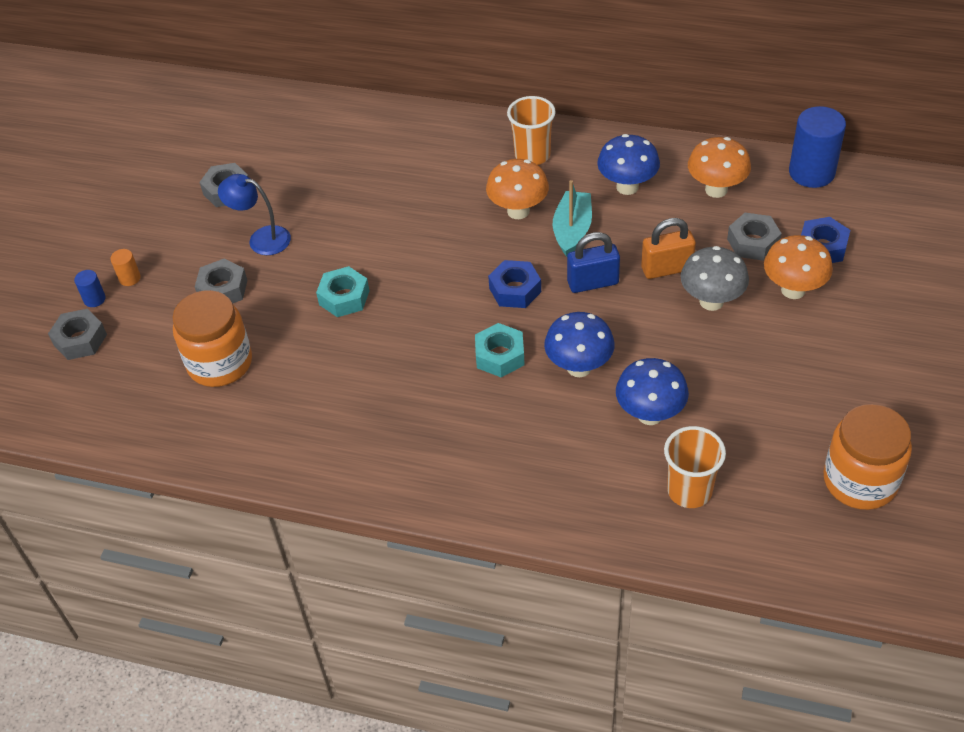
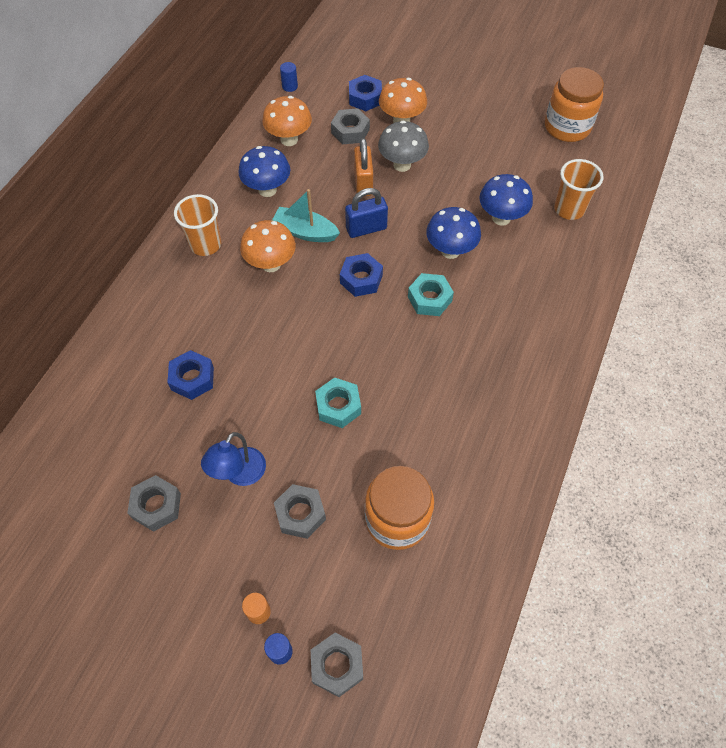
camera: 85 degrees left, 10 degrees up
blue padlock [567,232,620,293] -> blue padlock turned 75 degrees clockwise [345,188,388,238]
blue cylinder [789,106,846,188] -> blue cylinder [280,62,298,92], size x0.46
none -> blue nut [167,350,214,400]

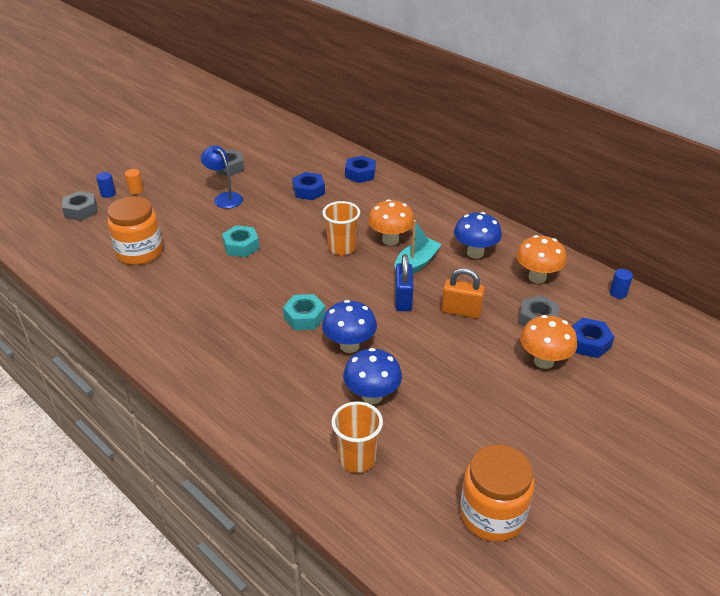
camera: 110 degrees right, 20 degrees down
orange cup [174,194,221,256] -> orange cup moved to [322,201,360,256]
grey nut [274,484,326,539] -> none
blue nut [340,253,383,297] -> blue nut moved to [345,156,376,183]
grey mushroom [378,121,429,172] -> none

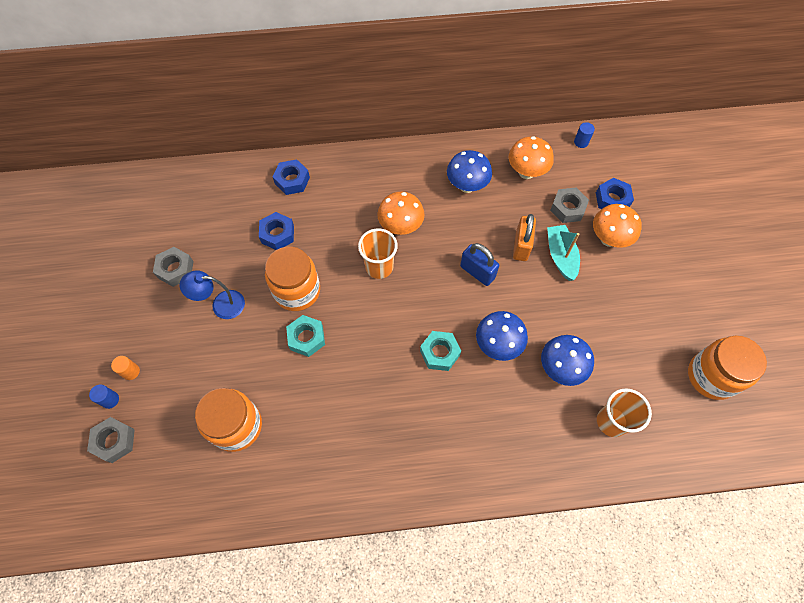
camera: 50 degrees left, 25 degrees up
turquoise boat [395,220,442,274] -> turquoise boat moved to [547,225,580,281]
orange padlock [441,268,485,319] -> orange padlock turned 45 degrees counterclockwise [513,214,536,261]
none -> orange jar [265,247,320,311]

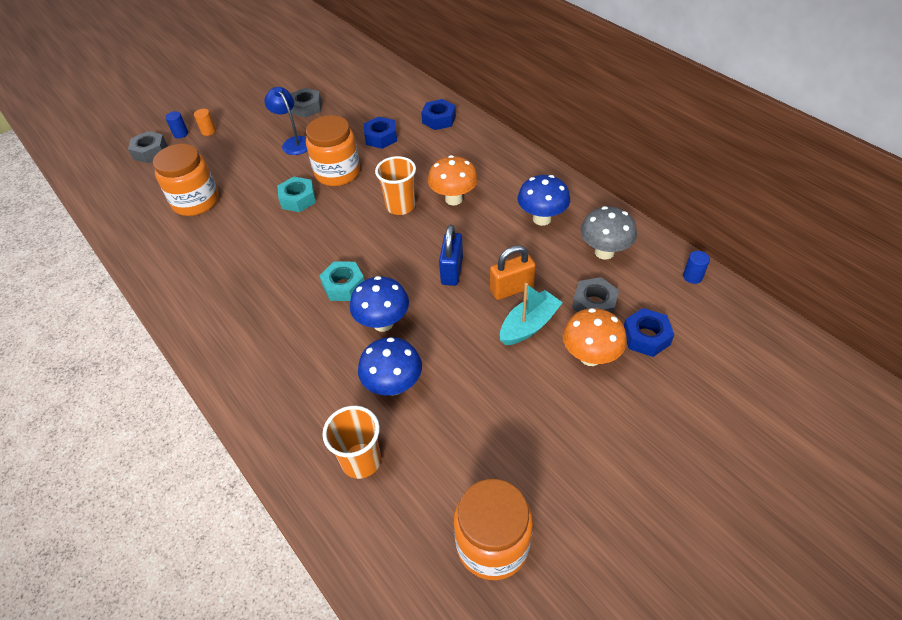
camera: 60 degrees right, 15 degrees down
orange mushroom [509,136,554,179] -> grey mushroom [580,206,637,260]

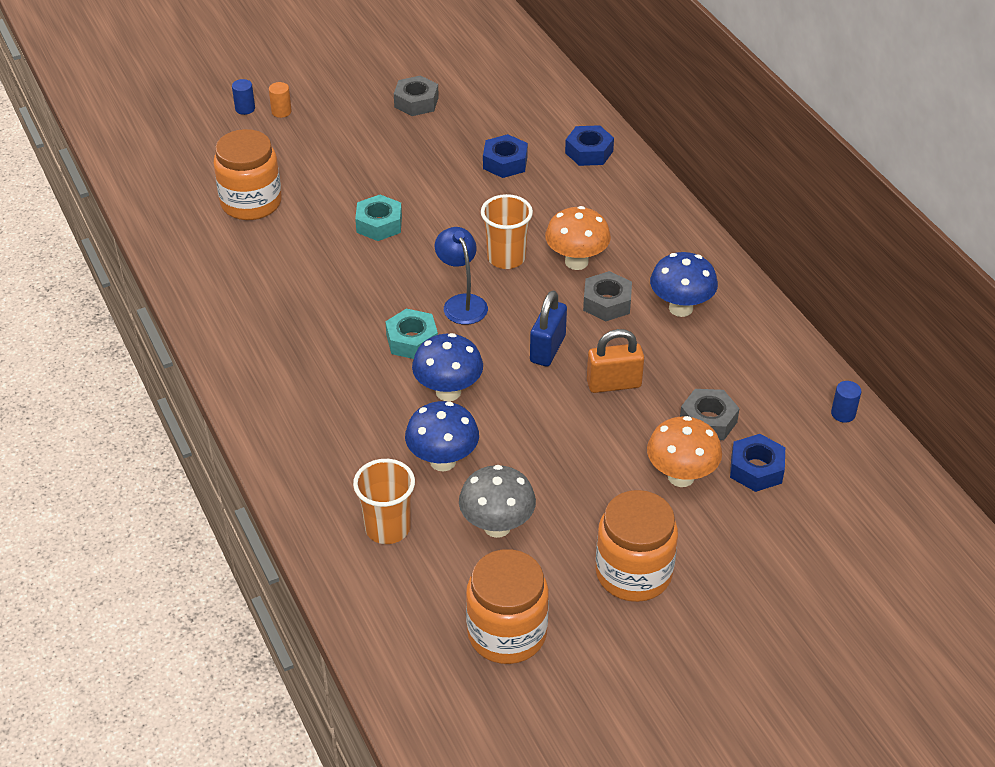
camera: 10 degrees right, 5 degrees down
grey nut [128,131,167,163] -> grey nut moved to [583,271,632,321]
blue lamp [264,87,308,155] -> blue lamp moved to [435,227,488,325]
orange jar [306,115,360,186] -> orange jar moved to [595,490,678,602]
turquoise boat [500,283,563,345] -> none
grey mushroom [580,206,637,260] -> grey mushroom moved to [459,465,536,538]

